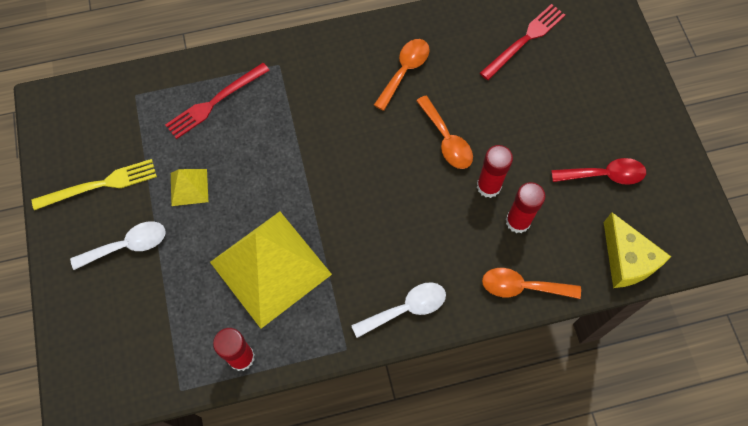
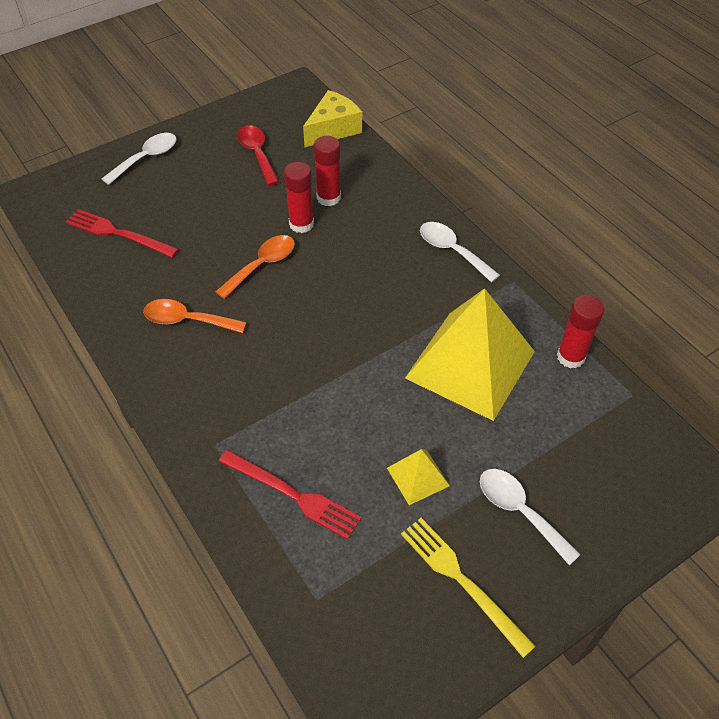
camera: 110 degrees left, 15 degrees down
orange spoon [482,268,581,299] -> none
none -> white spoon [102,133,177,185]

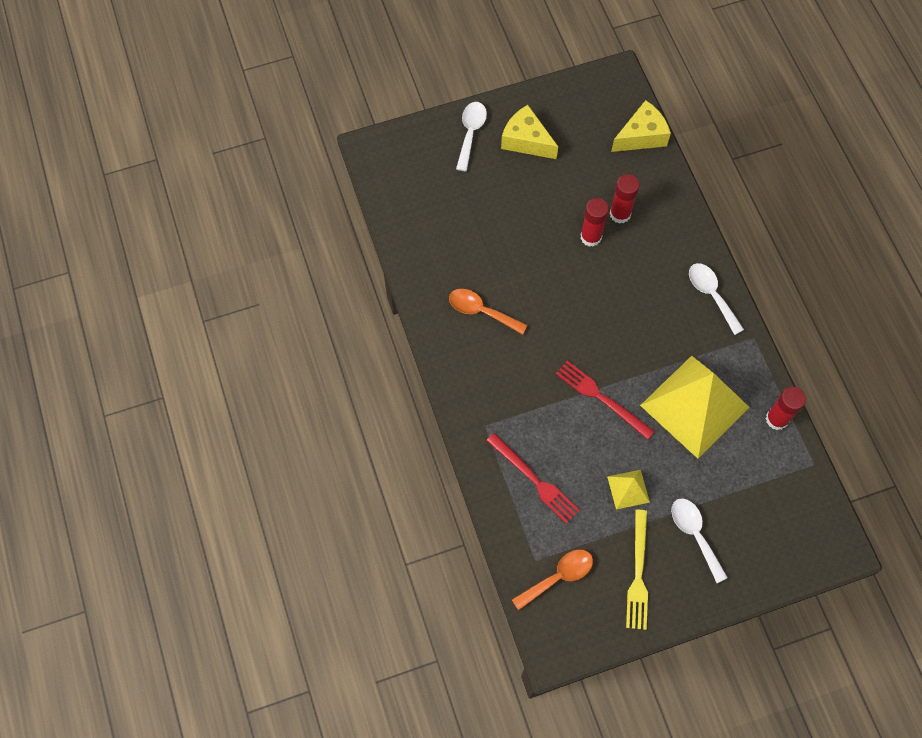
camera: 15 degrees right, 15 degrees up
red fork [66,209,179,258] -> red fork moved to [556,360,654,440]
white spoon [102,133,177,185] -> white spoon turned 45 degrees counterclockwise [456,102,487,172]
orange spoon [215,235,295,299] -> orange spoon moved to [512,549,593,610]
red spoon [237,125,279,186] -> none
yellow fork [401,518,536,658] -> yellow fork turned 150 degrees counterclockwise [626,510,648,630]
none -> yellow cheese [501,105,558,159]

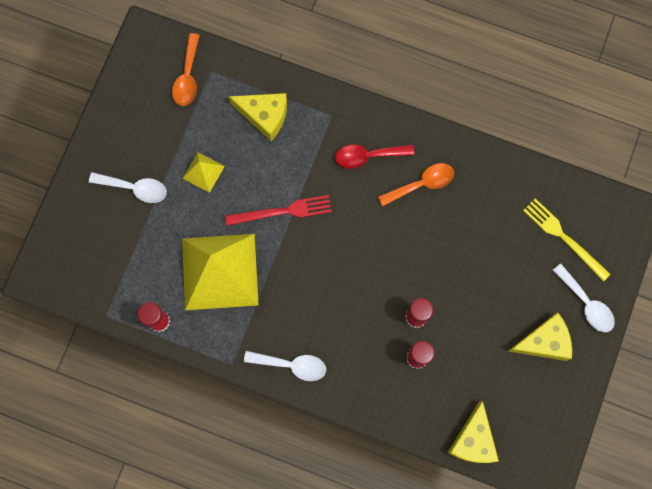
camera: 130 degrees right, 10 degrees up
red fork [486,433,580,524] -> yellow cheese [229,93,287,141]
yellow fork [626,510,648,630] -> yellow fork moved to [523,198,611,282]
none -> red spoon [335,144,414,169]

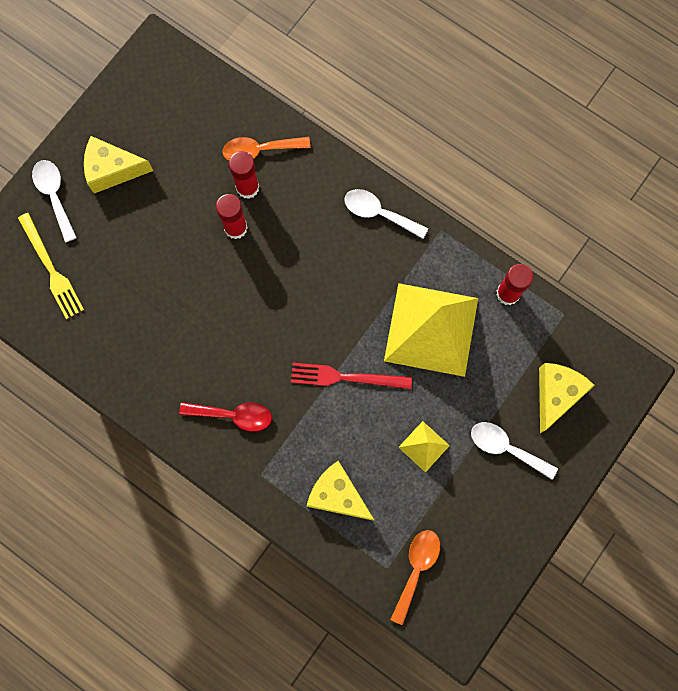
camera: 165 degrees left, 0 degrees up
orange spoon [378,163,454,207] -> orange spoon moved to [222,137,311,161]
yellow cheese [447,401,499,463] -> yellow cheese moved to [539,363,595,433]

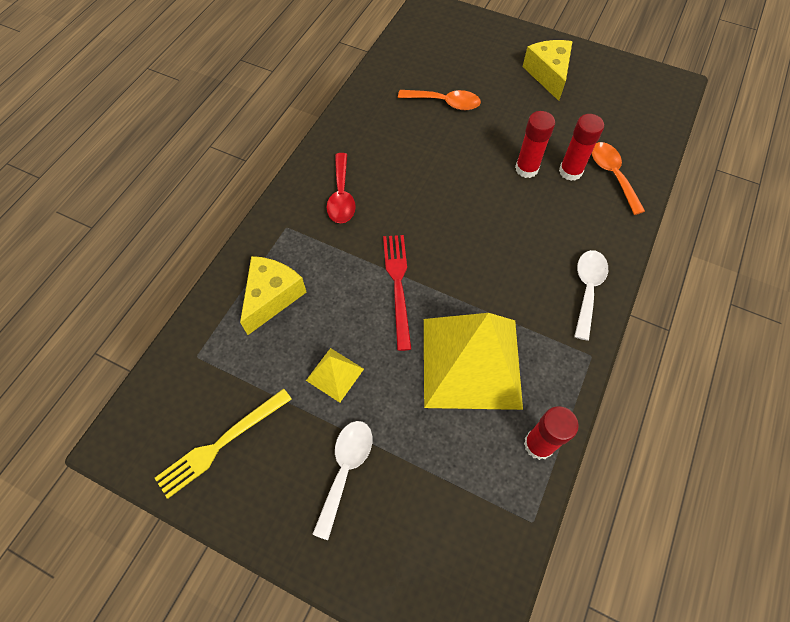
camera: 80 degrees right, 15 degrees down
yellow fork [18,213,84,319] -> yellow fork moved to [155,388,292,499]
white spoon [32,160,77,242] -> none
orange spoon [390,530,440,625] -> orange spoon moved to [398,90,481,110]
yellow cheese [539,363,595,433] -> none

